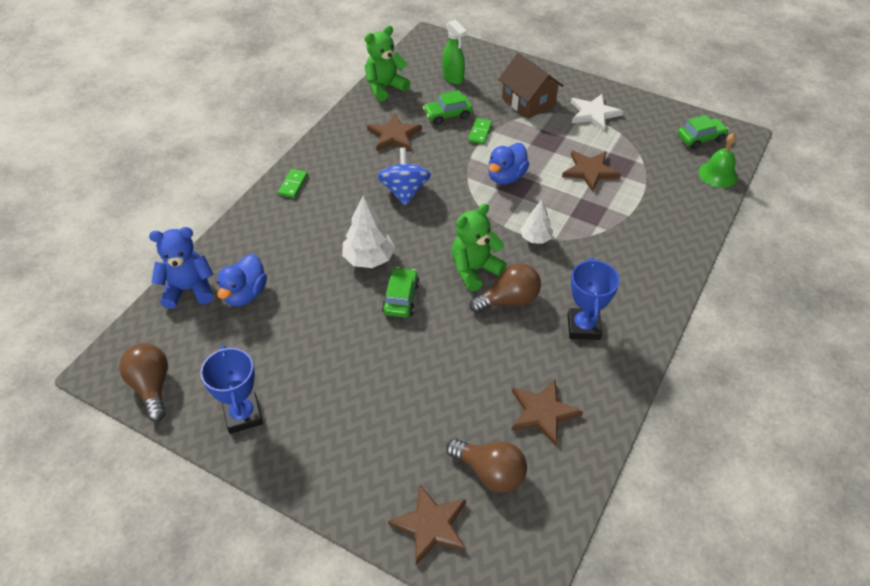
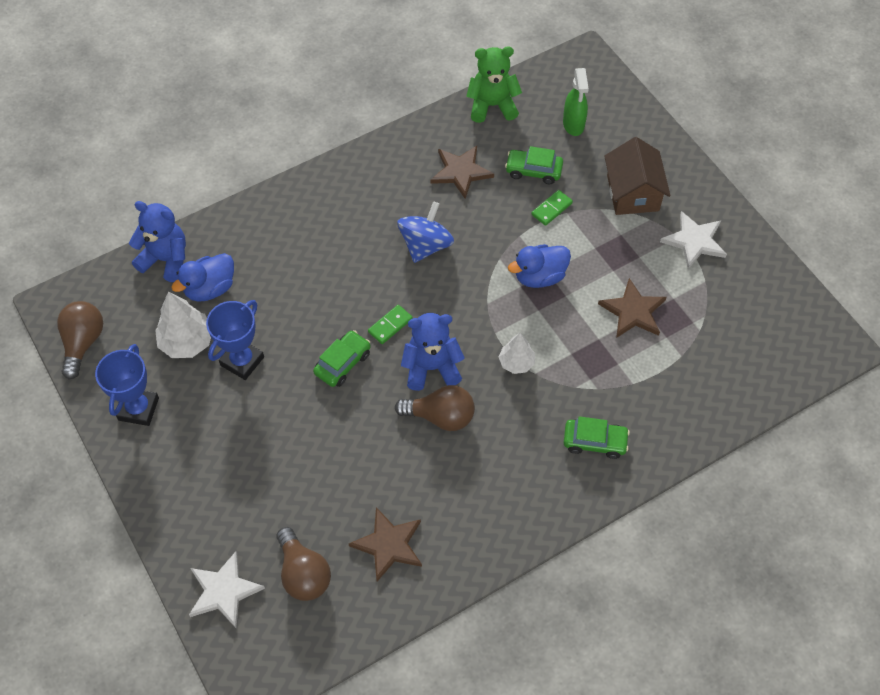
camera: 30 degrees right, 10 degrees up
green domino [278,169,308,198] -> green domino moved to [368,305,413,344]
white tree [342,196,395,268] -> white tree moved to [155,291,211,358]
brown star [388,484,466,565] -> white star [189,552,265,628]
green teddy bear [451,204,507,292] -> blue teddy bear [401,313,465,391]
blue trophy [568,258,620,340] -> blue trophy moved to [206,300,264,380]
green car [677,115,729,149] -> green car moved to [564,416,630,459]
green bell [699,133,738,188] -> none

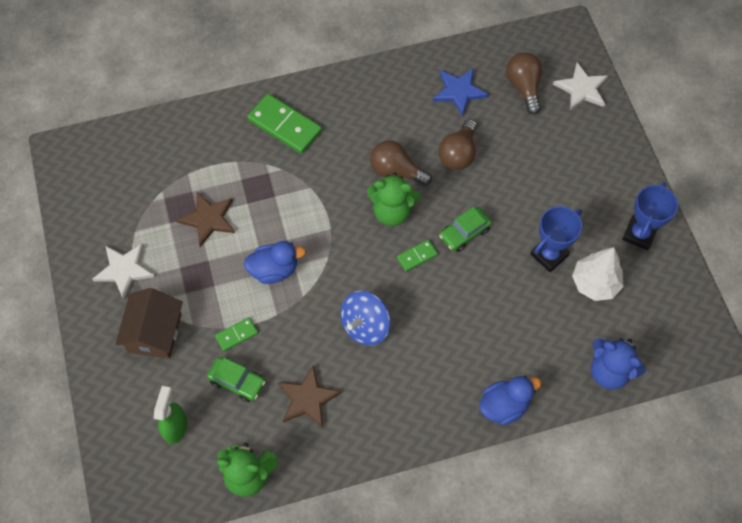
camera: 165 degrees left, 5 degrees up
brown light bulb [57,301,103,379] -> brown light bulb moved to [439,119,477,170]
blue duck [171,253,234,302] -> blue duck moved to [479,376,541,425]
brown star [349,507,422,582] -> blue star [433,68,489,116]
blue teddy bear [401,313,465,391] -> green teddy bear [367,173,421,226]
white tree [499,333,535,374] -> none
green car [564,416,630,459] -> green domino [247,94,322,154]

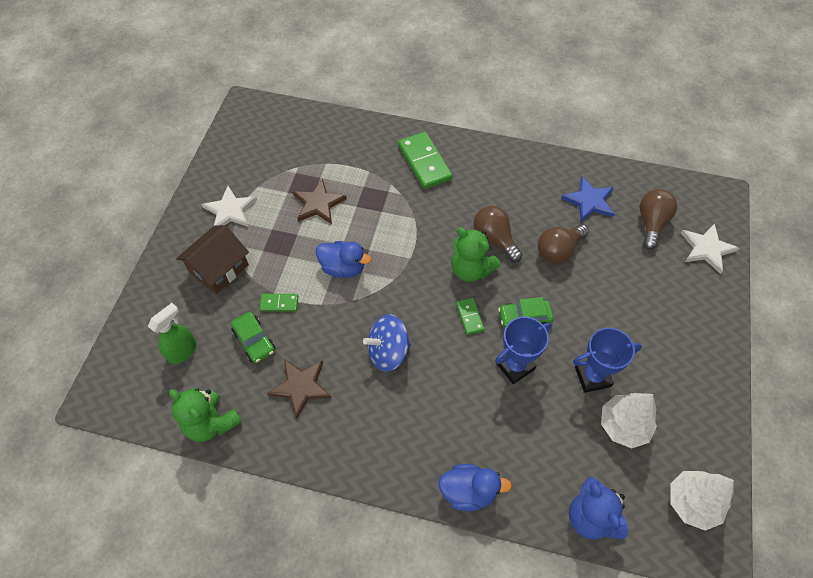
camera: 30 degrees right, 5 degrees down
green domino [397,240,438,272] -> green domino turned 75 degrees clockwise [456,298,484,335]
blue trophy [622,182,678,250] -> blue trophy moved to [495,317,552,384]
none -> white tree [670,471,734,531]

